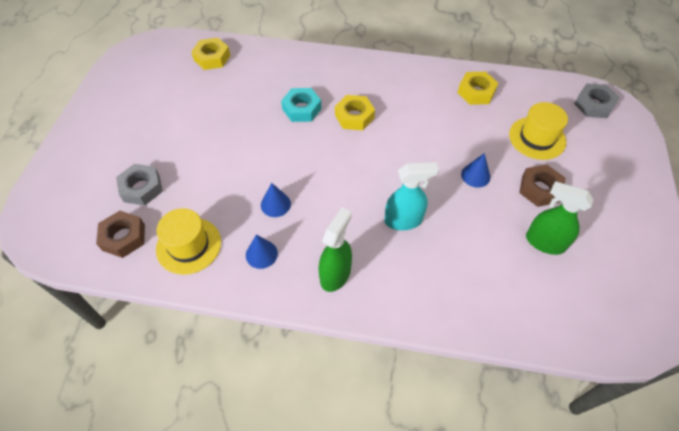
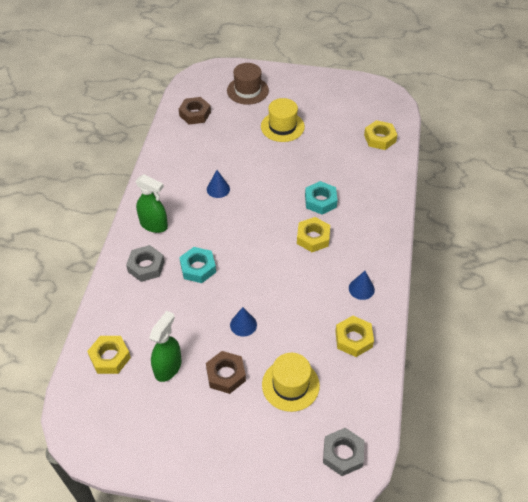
camera: 90 degrees right, 5 degrees down
grey nut [116,164,163,206] -> grey nut moved to [126,245,165,282]
yellow hat [156,208,221,275] -> yellow hat moved to [261,98,305,142]
blue cone [246,235,278,269] -> blue cone moved to [349,271,375,300]
turquoise spray bottle [385,162,439,230] -> turquoise nut [179,247,216,283]
none -> yellow nut [87,336,131,374]
none -> brown hat [227,63,269,105]

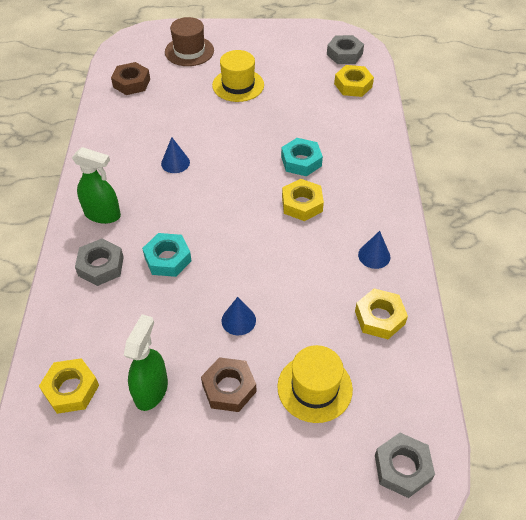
camera: 10 degrees left, 0 degrees up
none -> grey nut [327,35,364,64]

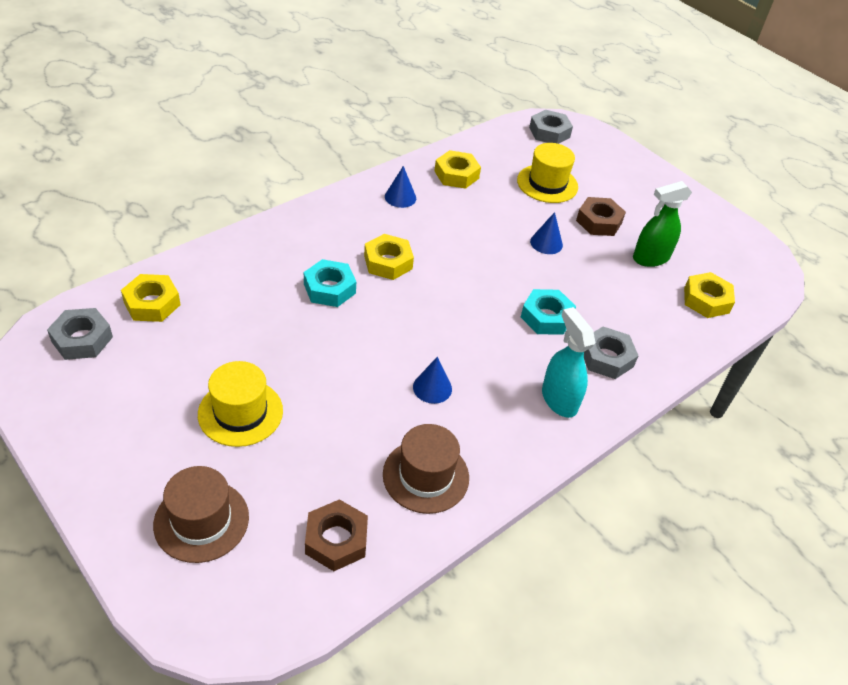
camera: 135 degrees left, 5 degrees down
green spray bottle [72,147,121,224] -> turquoise spray bottle [542,307,595,418]
none -> brown hat [383,424,469,514]

